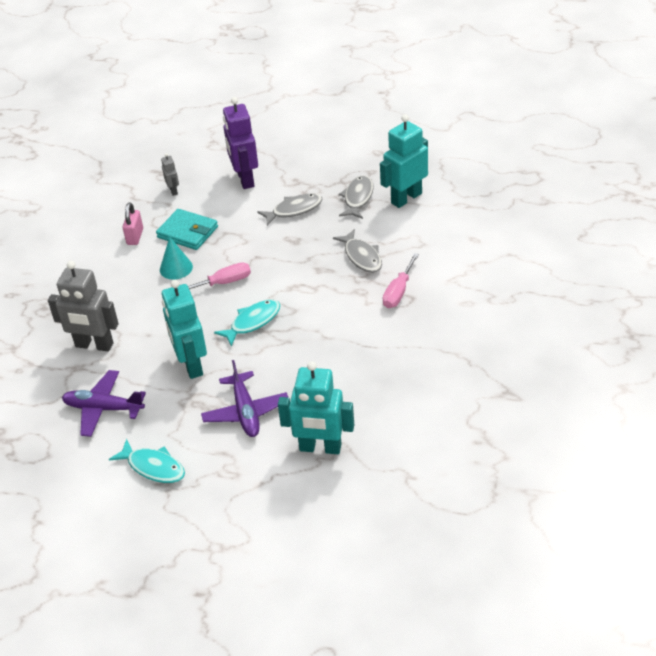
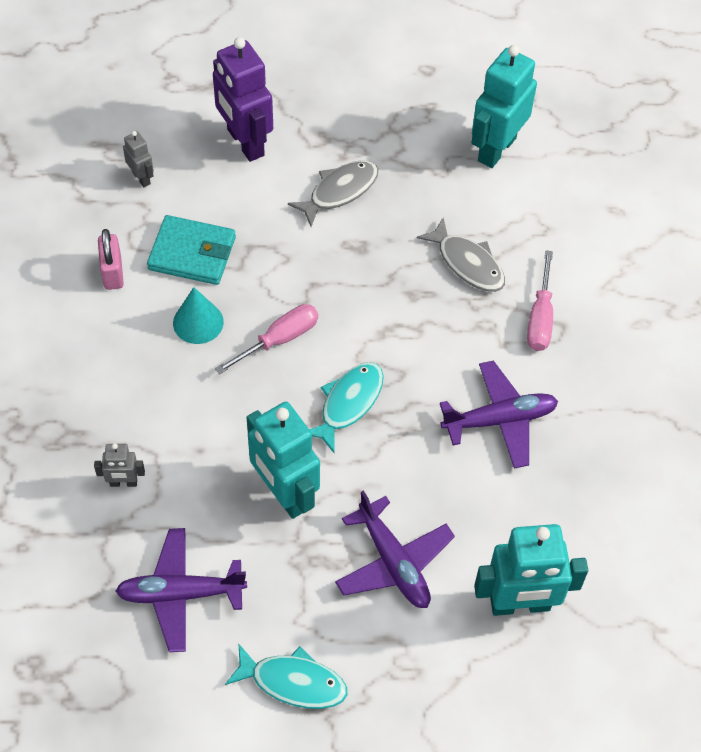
camera: 20 degrees left, 15 degrees up
grey robot [48,261,119,352] -> grey robot [94,443,145,487], size x0.48
grey fish [339,175,374,219] -> none
none -> purple plane [440,361,558,469]

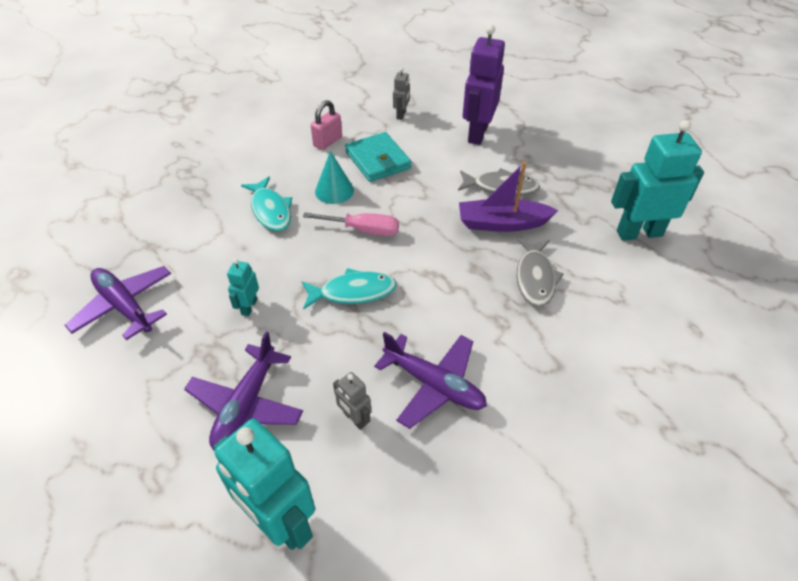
camera: 50 degrees right, 10 degrees down
grey robot [94,443,145,487] -> grey robot moved to [333,372,371,430]
turquoise fish [225,644,347,709] -> turquoise fish moved to [241,176,292,231]
turquoise robot [246,402,320,519] -> turquoise robot [227,259,259,316], size x0.48
pink screwdriver [527,251,553,351] -> none
none -> purple boat [459,162,558,232]

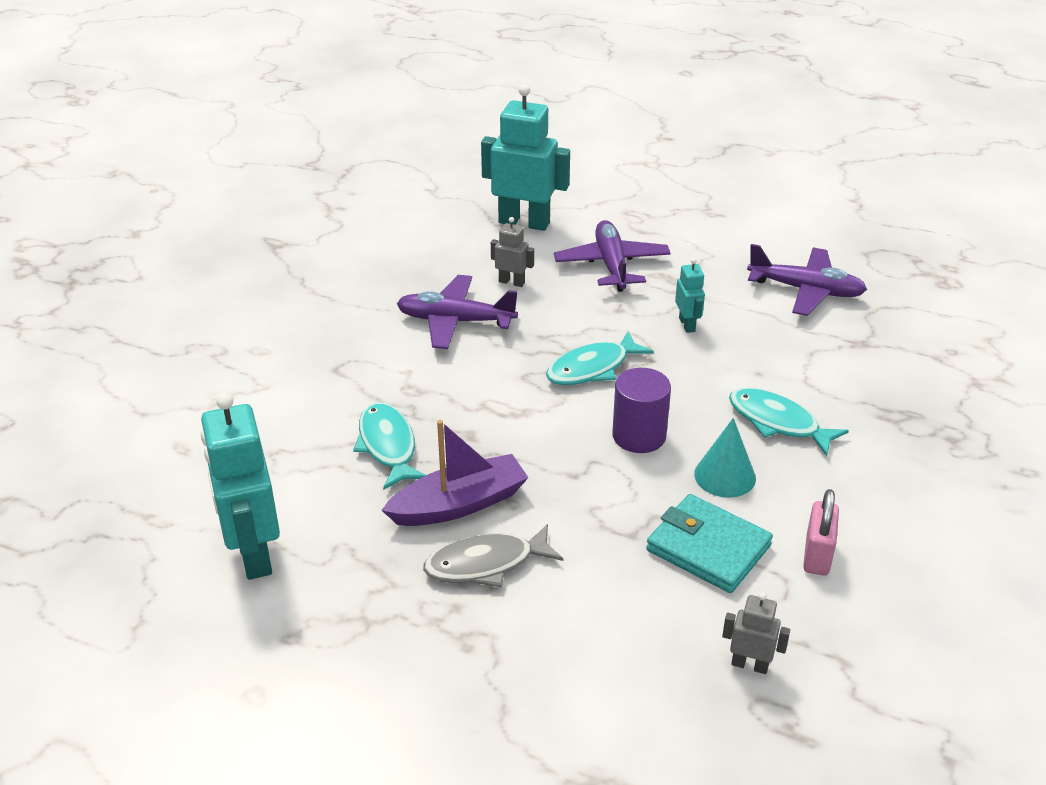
camera: 155 degrees right, 10 degrees down
pink screwdriver [303,212,399,236] -> purple cylinder [612,368,671,453]
grey robot [393,67,410,120] -> grey robot turned 120 degrees clockwise [722,592,790,674]
purple robot [463,24,505,145] -> none
grey fish [517,238,564,307] -> turquoise fish [353,402,426,490]
turquoise robot [611,120,704,241] -> turquoise robot turned 105 degrees clockwise [201,393,280,580]

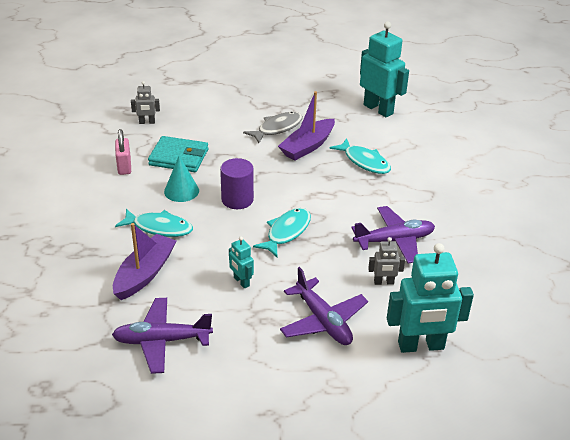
camera: 155 degrees right, 0 degrees up
none -> purple boat [113,223,176,300]

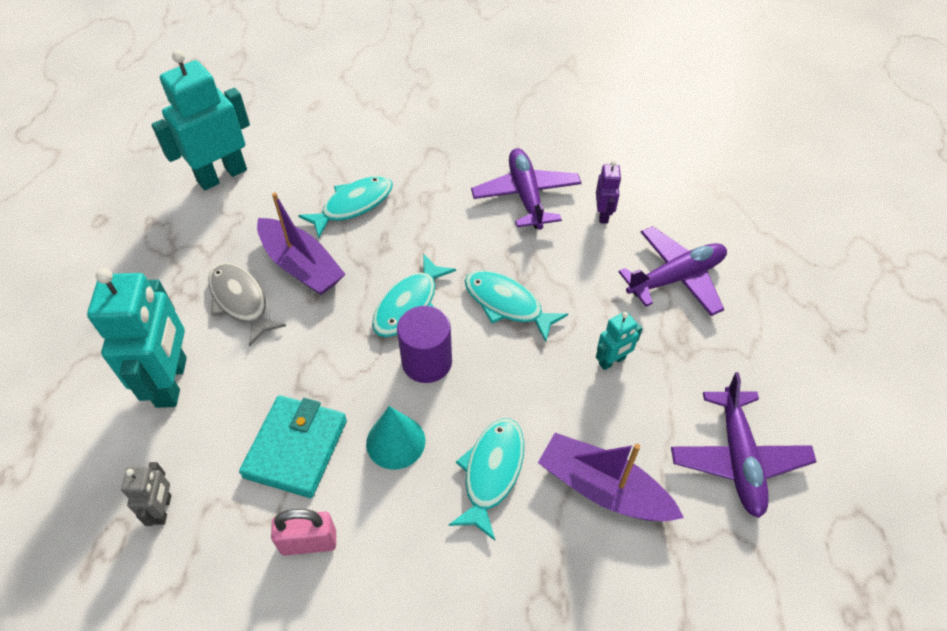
camera: 85 degrees left, 15 degrees up
grey robot [368,237,405,285] -> purple robot [596,161,621,224]
turquoise robot [387,243,474,353] -> turquoise robot moved to [87,268,187,408]
none -> turquoise fish [372,254,456,337]

